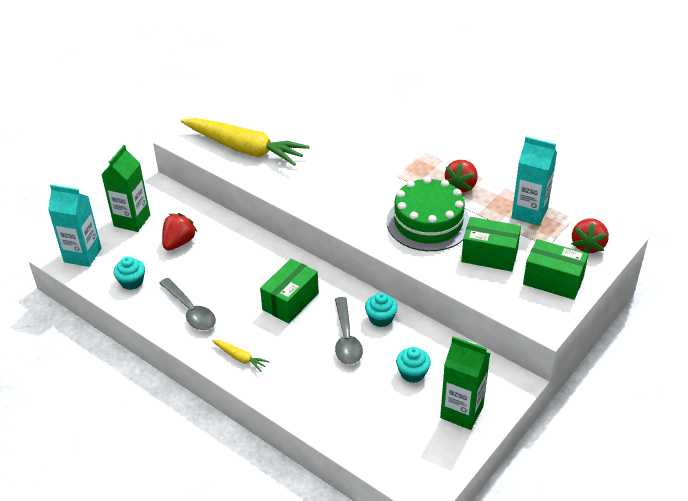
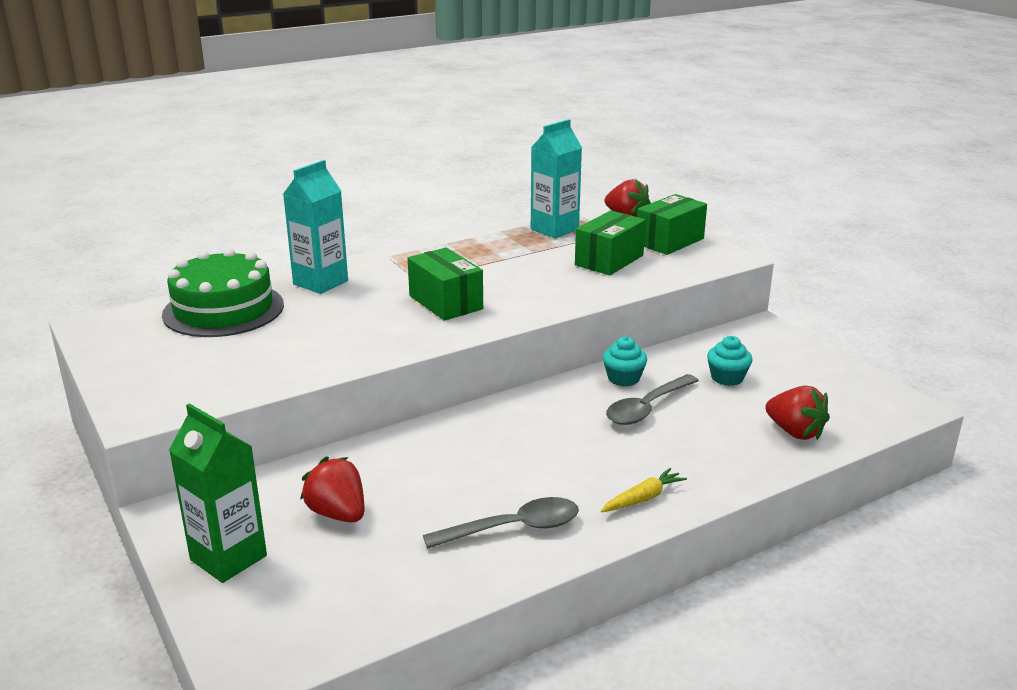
camera: 70 degrees left, 15 degrees down
turquoise carton [48,184,101,267] -> turquoise carton moved to [283,160,348,294]
turquoise cupcake [113,256,145,290] -> none
yellow carrot [181,118,310,166] -> none
green box [260,259,319,323] -> green box moved to [408,247,483,321]
grey spoon [335,297,363,364] -> grey spoon turned 120 degrees clockwise [606,374,699,425]
green cake [387,177,470,251] -> green cake moved to [162,248,284,337]
green carton [440,336,491,430] -> none
red strawberry [445,160,478,192] -> red strawberry moved to [765,385,830,440]

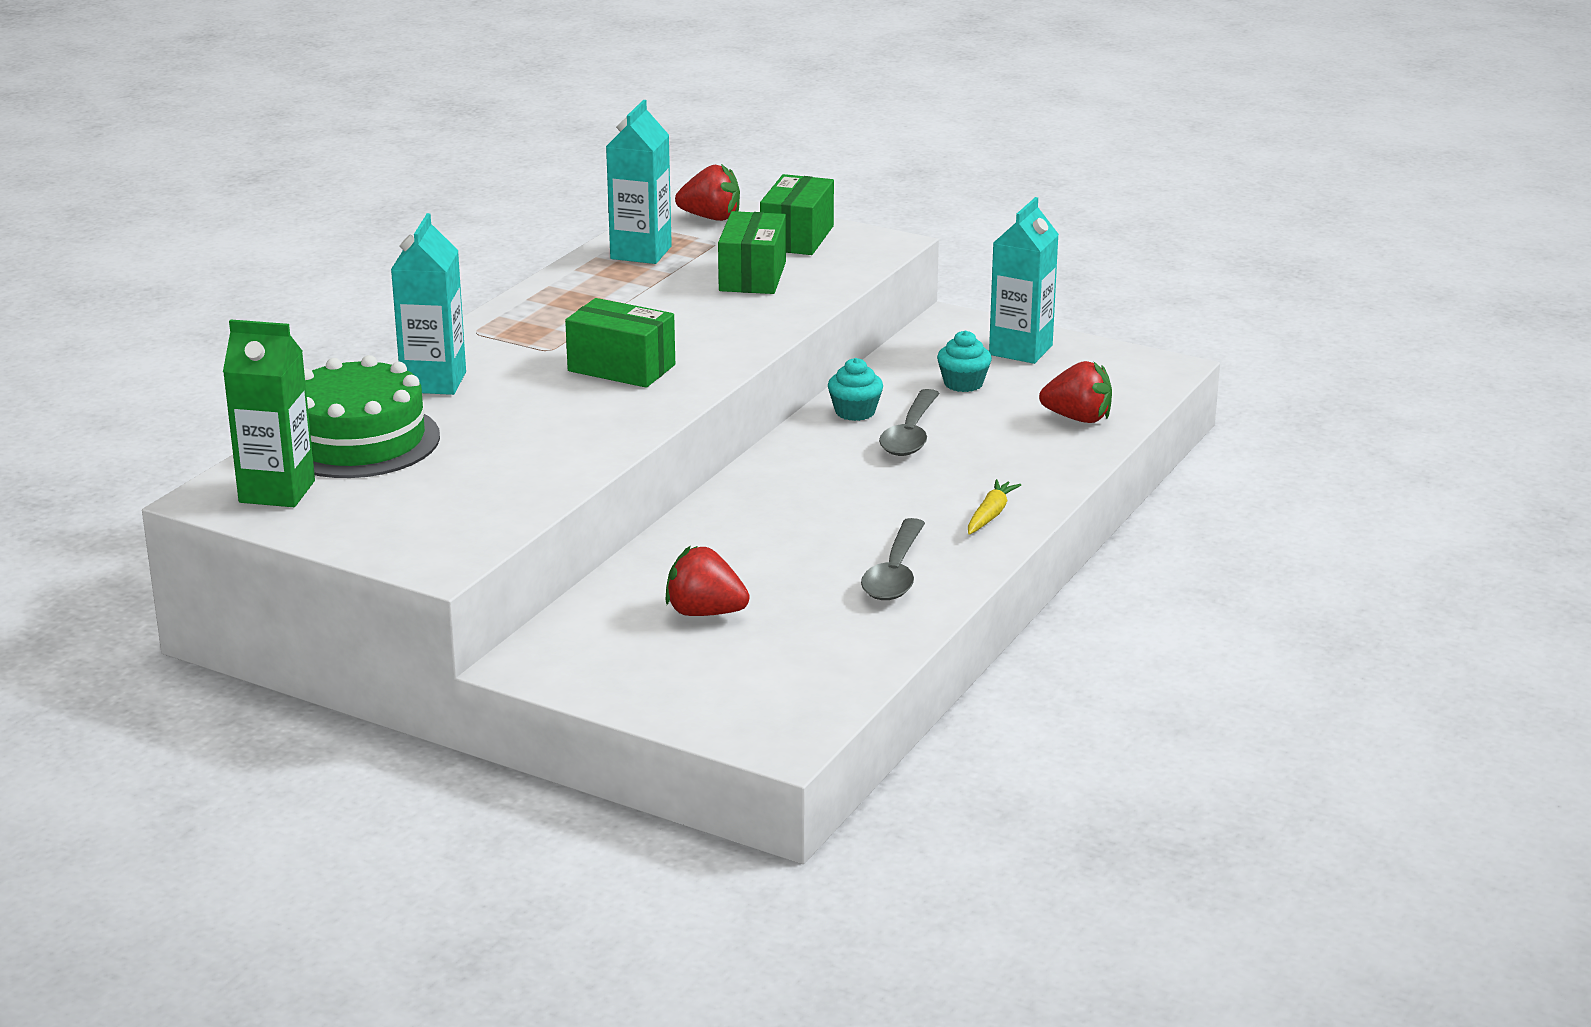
camera: 30 degrees left, 0 degrees up
green carton [169,403,267,583] -> green carton moved to [223,319,315,507]
grey spoon [423,497,579,549] -> grey spoon turned 150 degrees clockwise [861,518,925,600]
none -> turquoise carton [989,197,1059,364]

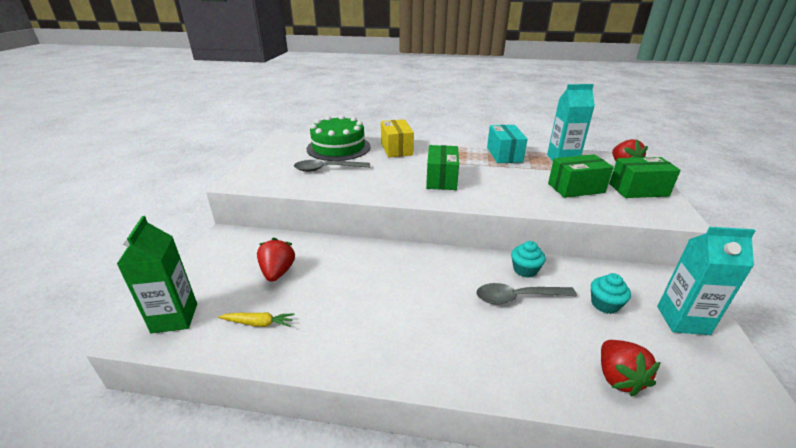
camera: 70 degrees right, 5 degrees up
green carton [223,319,315,507] -> green carton moved to [117,216,197,333]
turquoise carton [391,213,466,395] -> yellow box [381,119,414,157]
grey spoon [861,518,925,600] -> grey spoon moved to [294,160,370,172]
yellow carrot [968,479,1021,535] -> yellow carrot moved to [218,312,295,327]
none -> turquoise box [487,125,527,163]

